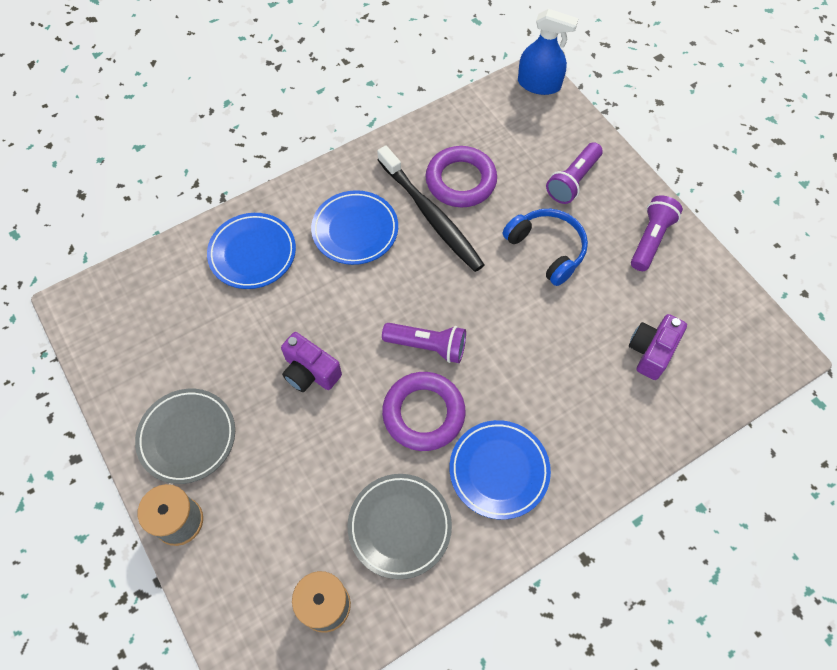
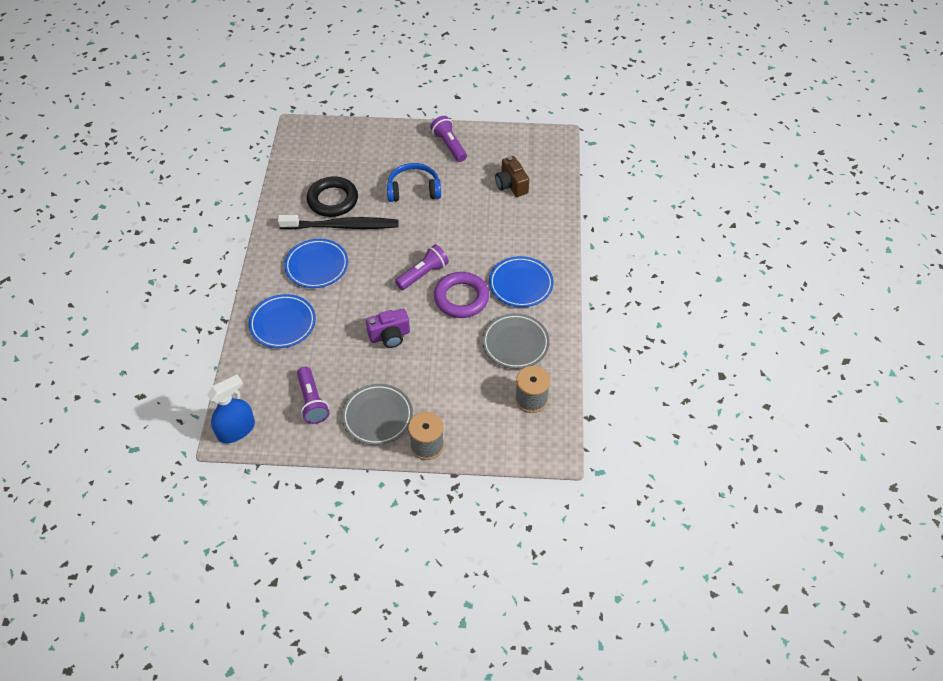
camera: 55 degrees left, 10 degrees down
purple ring [426,146,497,208] -> black ring [307,176,358,217]
blue spray bottle [518,9,579,95] -> blue spray bottle moved to [207,375,255,443]
purple flashlight [546,142,603,204] -> purple flashlight moved to [297,366,330,424]
purple camera [629,314,687,380] -> brown camera [495,156,529,197]

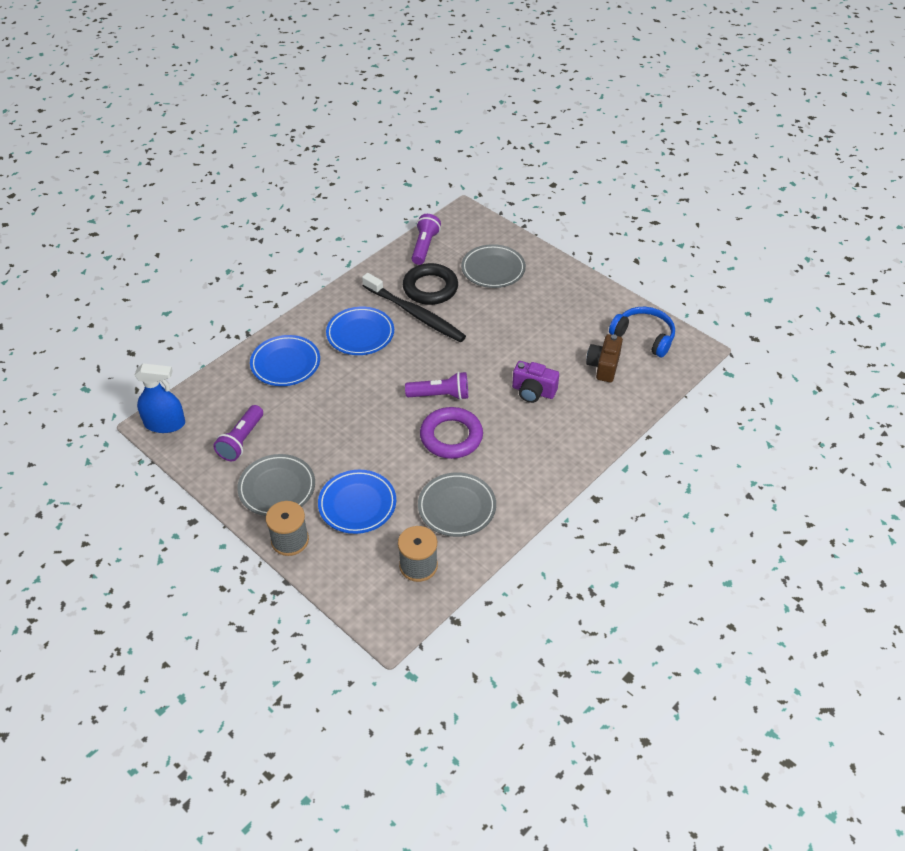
camera: 40 degrees right, 5 degrees down
purple camera [366,309,410,348] -> purple camera moved to [512,361,559,403]
blue headphones [387,163,441,202] -> blue headphones moved to [609,307,675,357]
purple flashlight [430,116,467,162] -> purple flashlight moved to [412,214,441,265]
blue plate [489,256,554,307] -> blue plate moved to [318,470,396,534]
none -> grey plate [461,244,526,288]

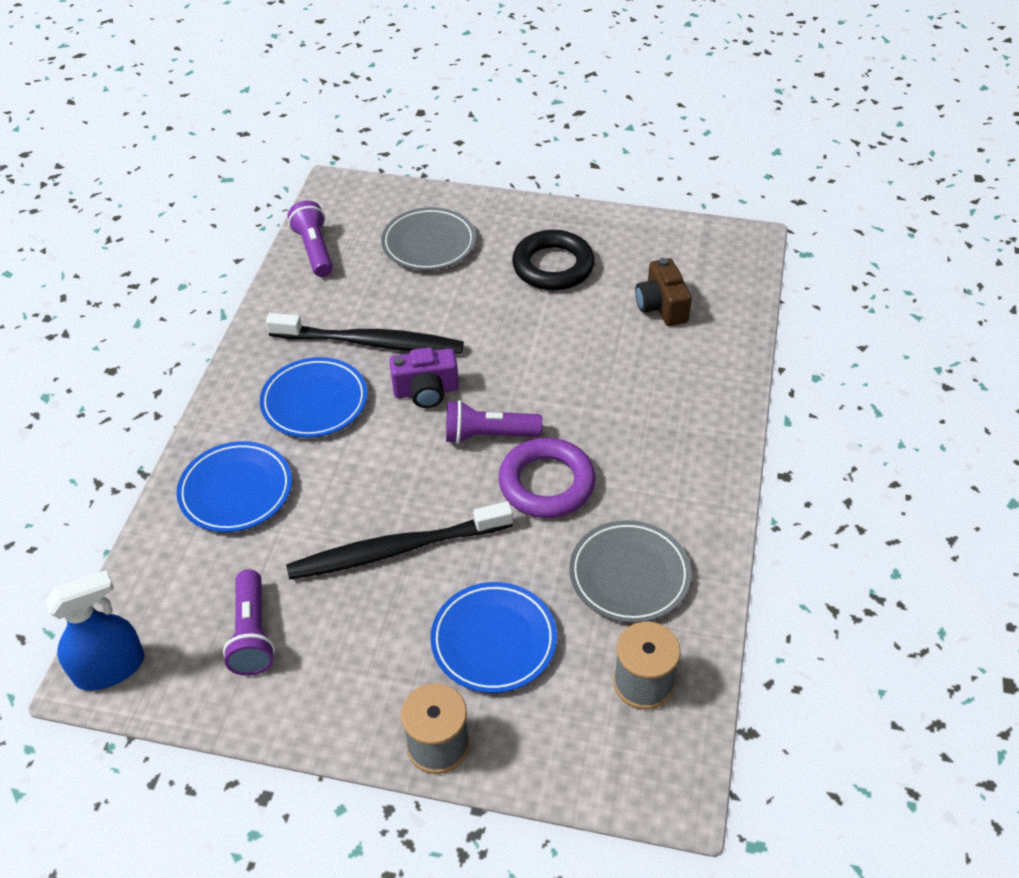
camera: 30 degrees left, 0 degrees up
grey plate [237,454,315,516] -> none
black ring [403,263,458,305] -> black ring moved to [512,230,595,290]
purple flashlight [405,372,468,400] -> purple flashlight turned 150 degrees counterclockwise [446,400,543,444]
purple camera [512,361,559,403] -> purple camera moved to [389,347,459,408]
blue headphones [609,307,675,357] -> none
none -> black toothbrush [286,501,513,579]

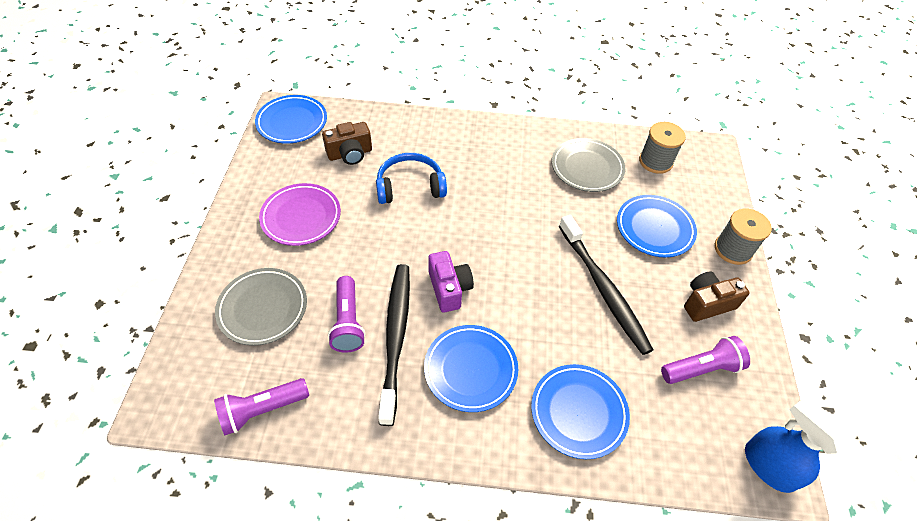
camera: 100 degrees left, 5 degrees up
purple flashlight [446,400,543,444] -> purple flashlight moved to [328,276,365,353]
purple ring [499,438,596,518] -> none
black ring [512,230,595,290] -> purple plate [259,183,341,246]
none -> blue plate [255,95,327,144]
none -> blue headphones [376,153,447,204]
none -> brown camera [684,271,750,322]

